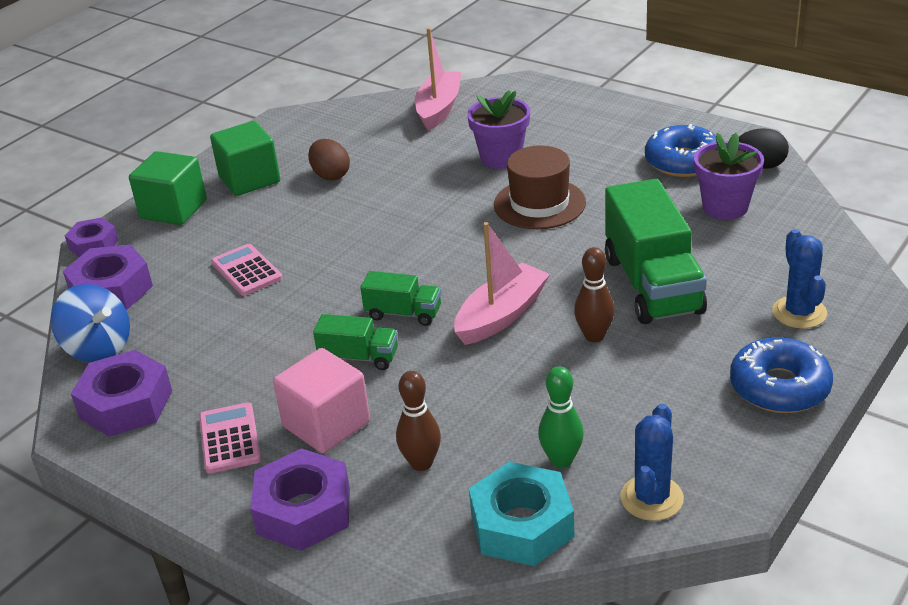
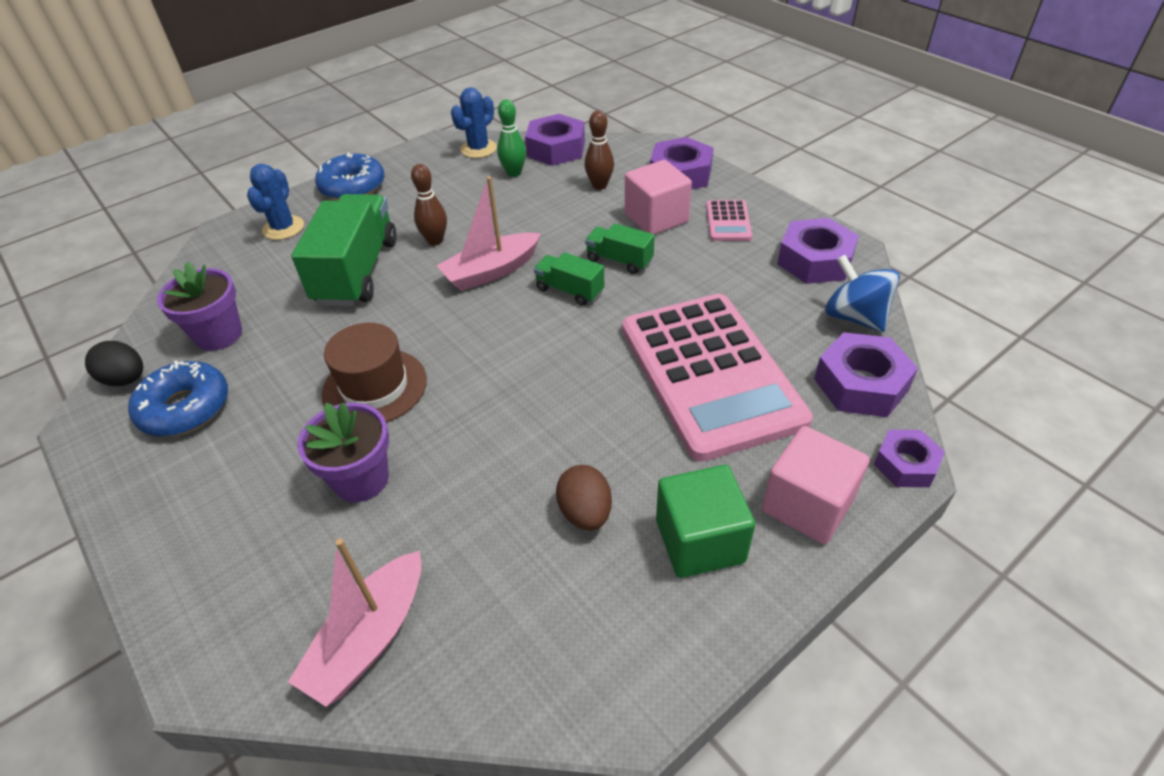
camera: 165 degrees left, 10 degrees up
green cube [129,151,207,225] -> pink cube [762,426,870,544]
pink calculator [211,244,282,296] -> pink calculator [622,294,813,462], size x2.46
turquoise nut [469,462,574,566] -> purple nut [525,114,585,166]

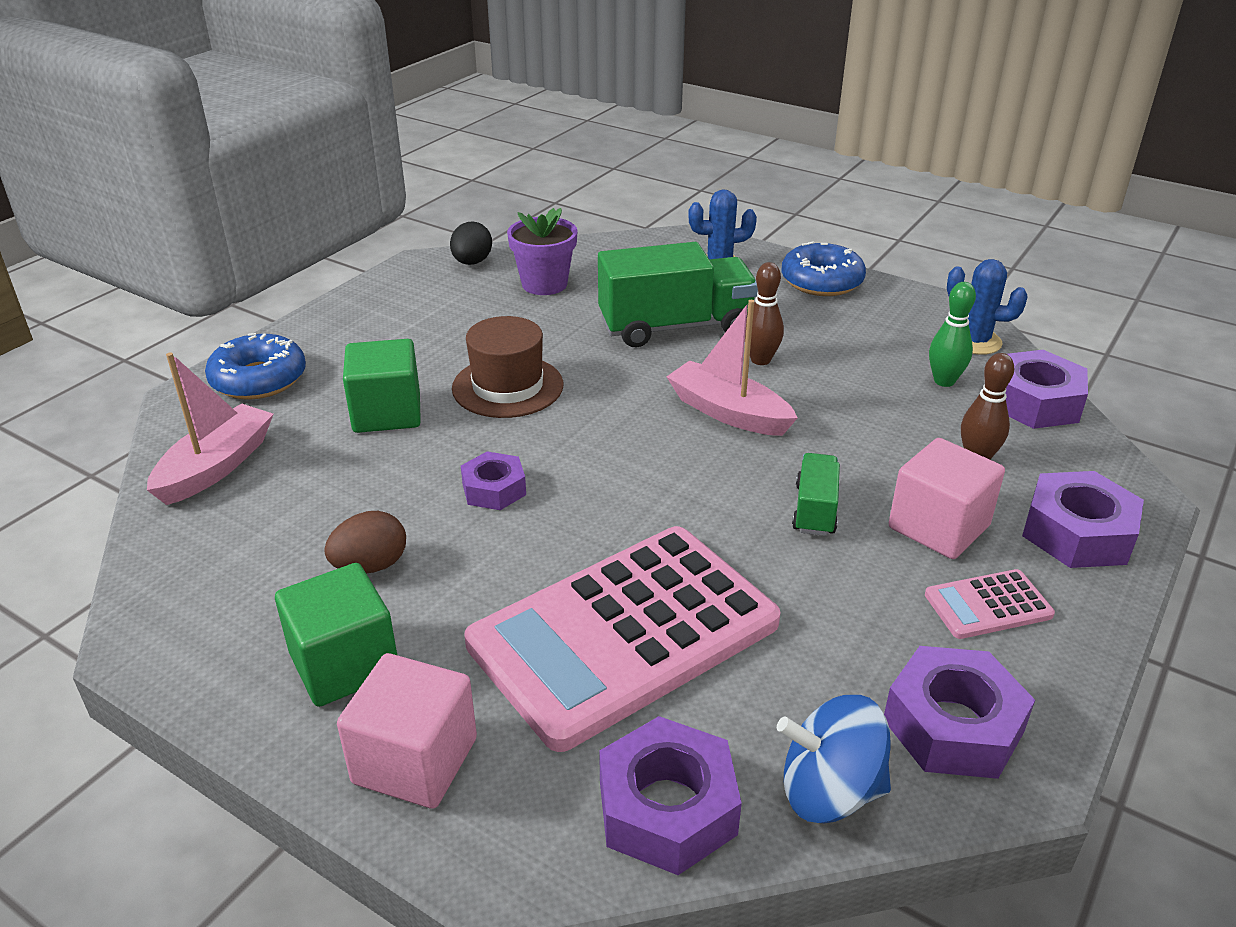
camera: 70 degrees right, 10 degrees down
blue donut [128,360,228,437] -> blue donut moved to [205,333,306,400]
pink boat [288,539,421,707] -> pink boat turned 105 degrees clockwise [147,352,273,505]
purple flower pot [297,403,389,502] -> green cube [343,339,421,433]
green truck [534,252,604,306] -> none
blue spinning top [825,255,900,332] -> blue spinning top turned 120 degrees counterclockwise [777,695,891,823]
purple nut [874,430,945,487] -> purple nut moved to [461,452,526,510]

